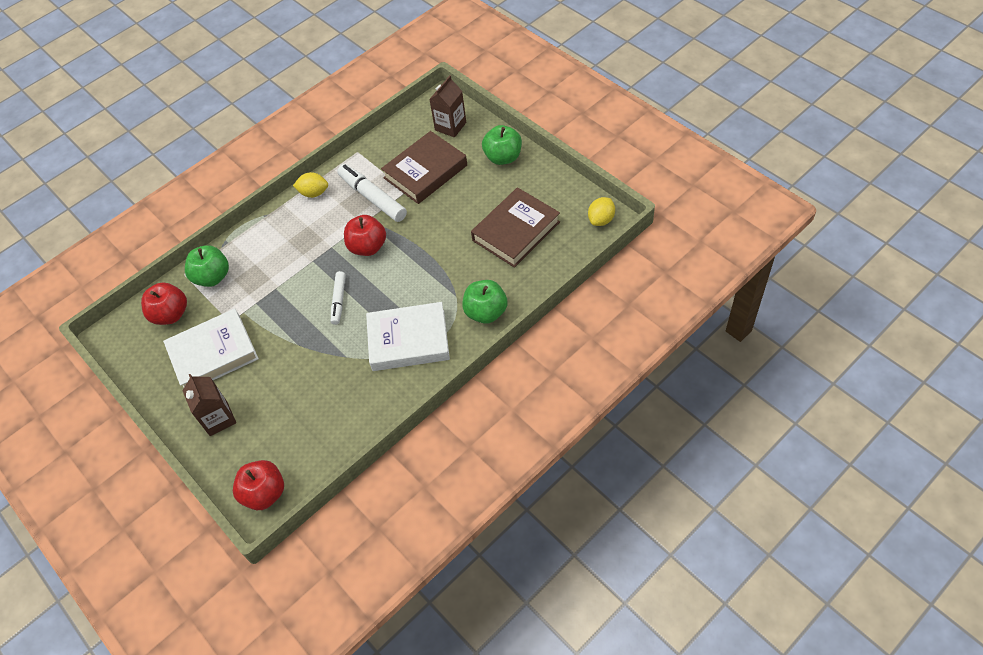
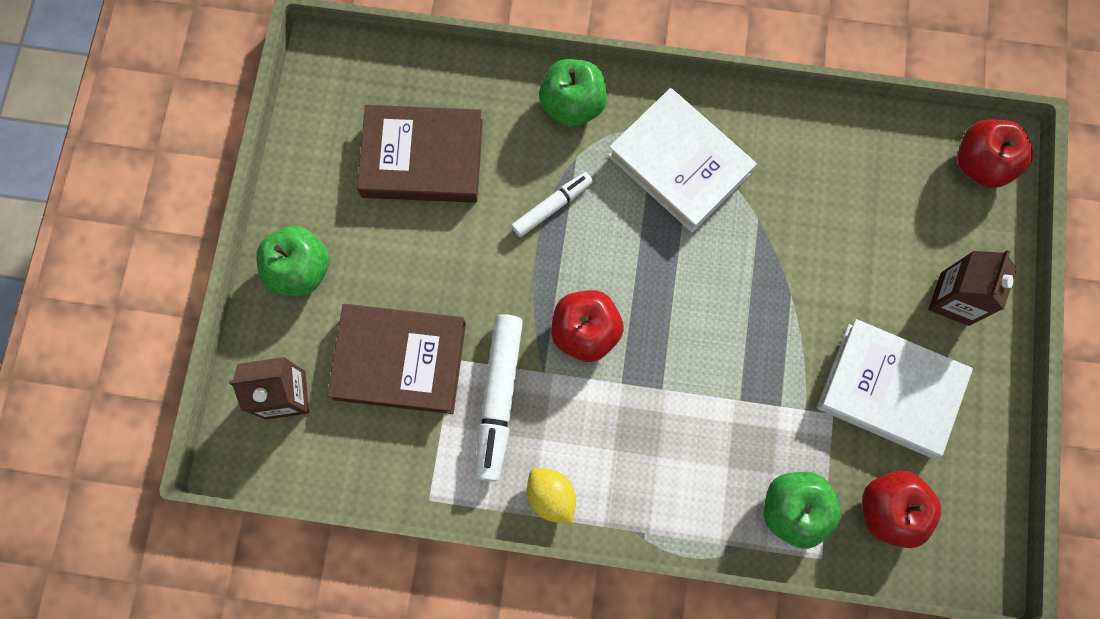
camera: 135 degrees left, 20 degrees up
white marker [331,271,346,325] -> white marker moved to [511,172,593,237]
yellow lemon [588,197,615,226] -> none

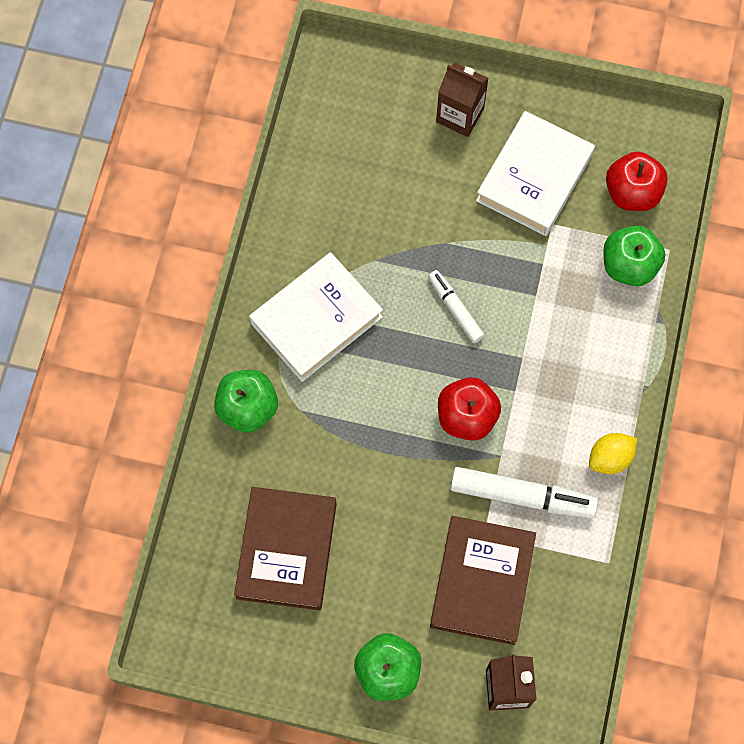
camera: 85 degrees left, 5 degrees down
white marker [511,172,593,237] -> white marker moved to [428,270,485,343]
red apple [958,119,1033,188] -> none

